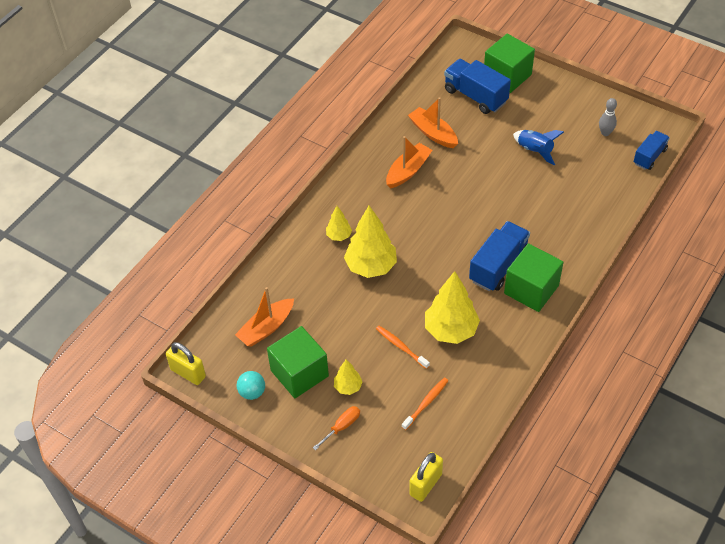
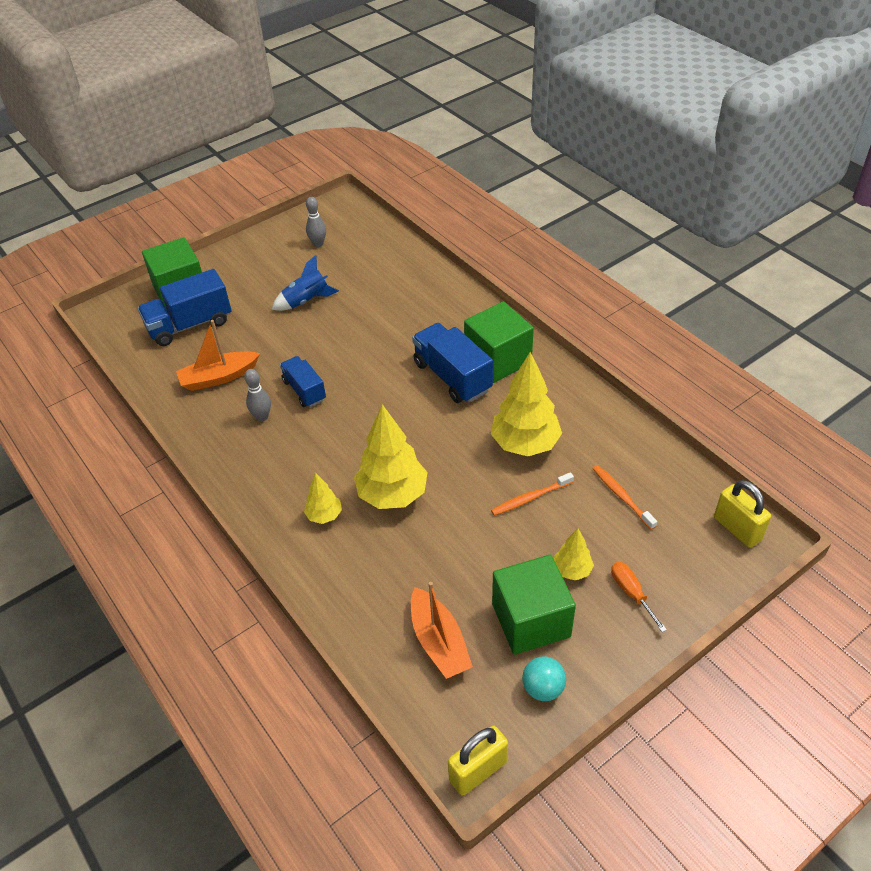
camera: 70 degrees left, 5 degrees down
orange boat [386,136,433,188] -> grey bowling pin [244,369,271,421]
blue truck [633,131,670,170] -> blue truck moved to [280,356,326,407]

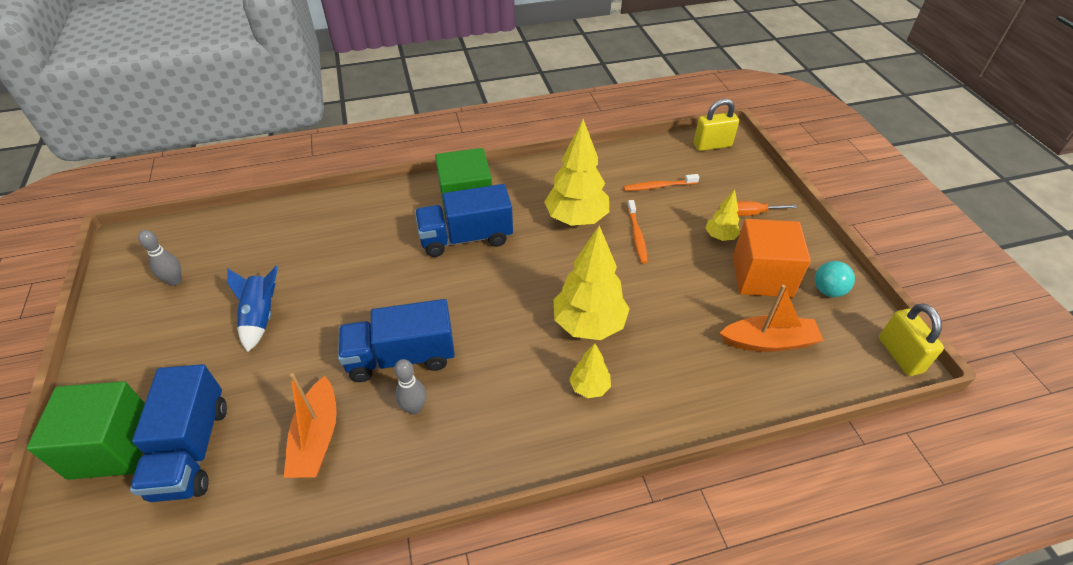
camera: 70 degrees left, 0 degrees up
blue truck [280,356,326,407] -> blue truck [338,299,455,382], size x1.60
green cube [492,555,576,655] -> orange cube [733,219,811,297]

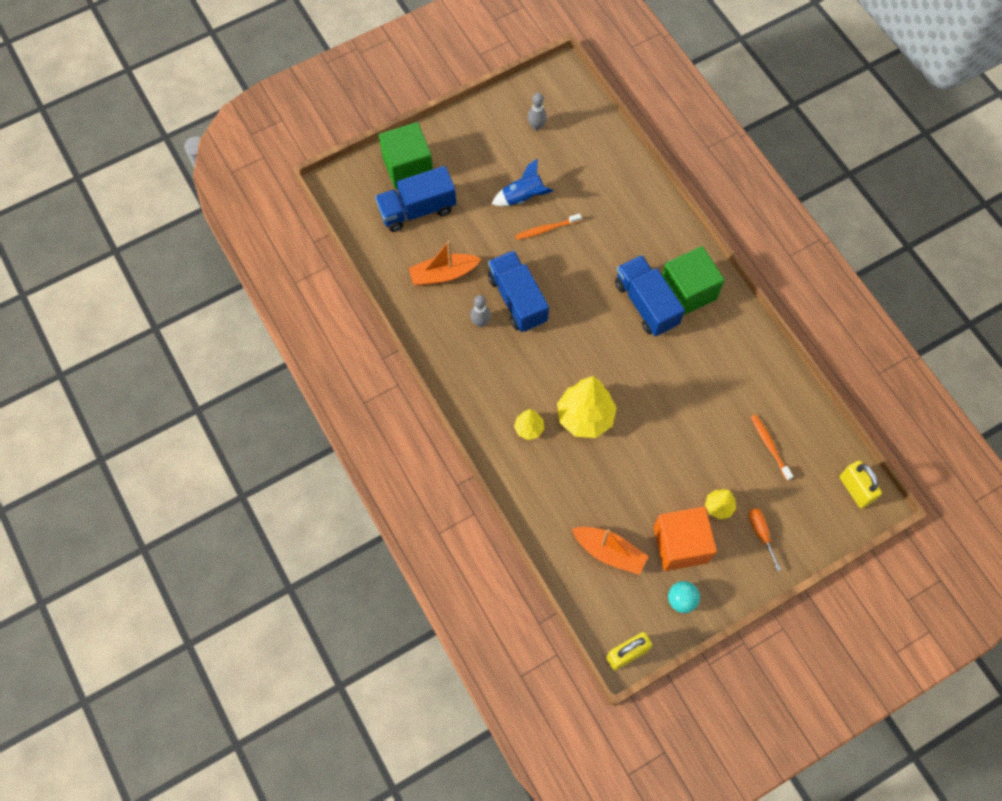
camera: 75 degrees right, 20 degrees up
yellow tree [544,119,609,226] -> none
orange toothbrush [627,200,648,264] -> orange toothbrush moved to [515,213,582,240]
orange boat [720,285,824,352] -> orange boat turned 45 degrees counterclockwise [572,527,649,575]

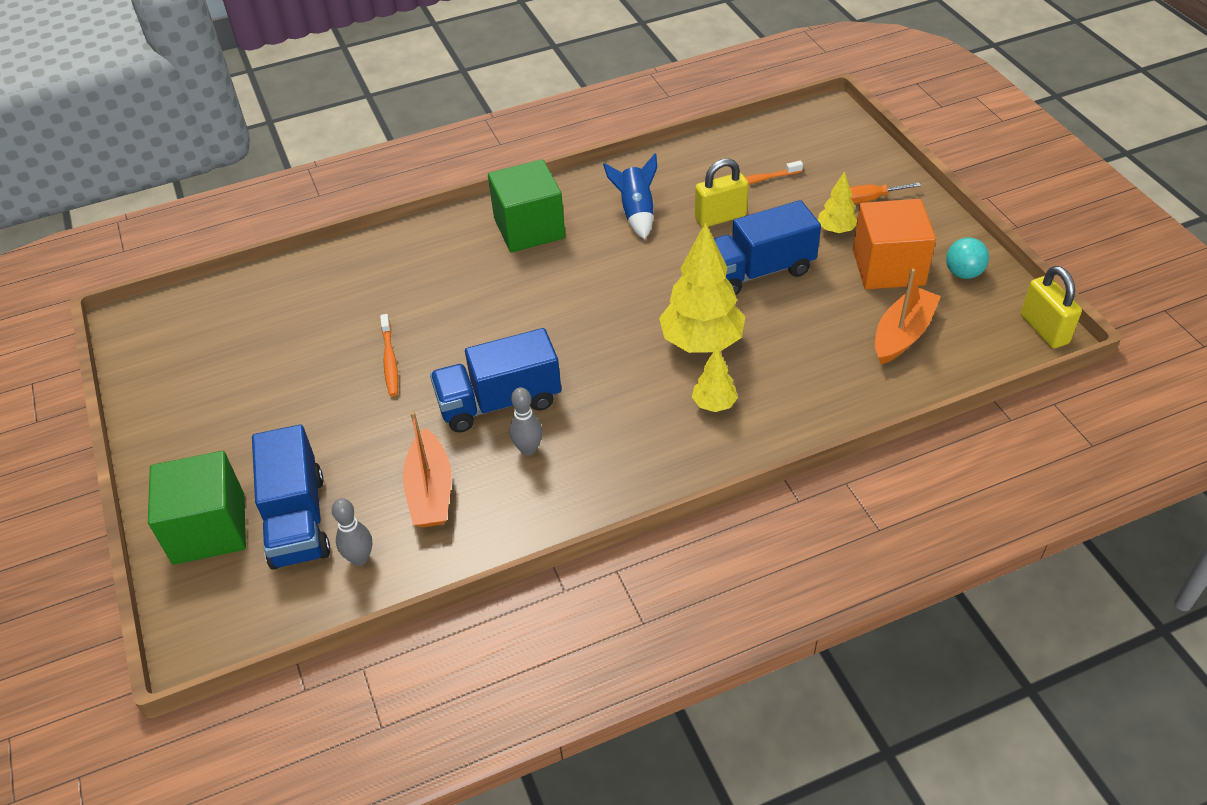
camera: 80 degrees left, 20 degrees down
blue rocket [492,159,553,206] -> blue rocket moved to [603,153,657,239]
grey bowling pin [528,93,547,130] -> grey bowling pin moved to [332,498,372,566]
blue truck [615,255,685,336] -> blue truck moved to [714,200,821,295]
yellow padlock [840,460,882,508] -> yellow padlock moved to [695,159,749,227]

